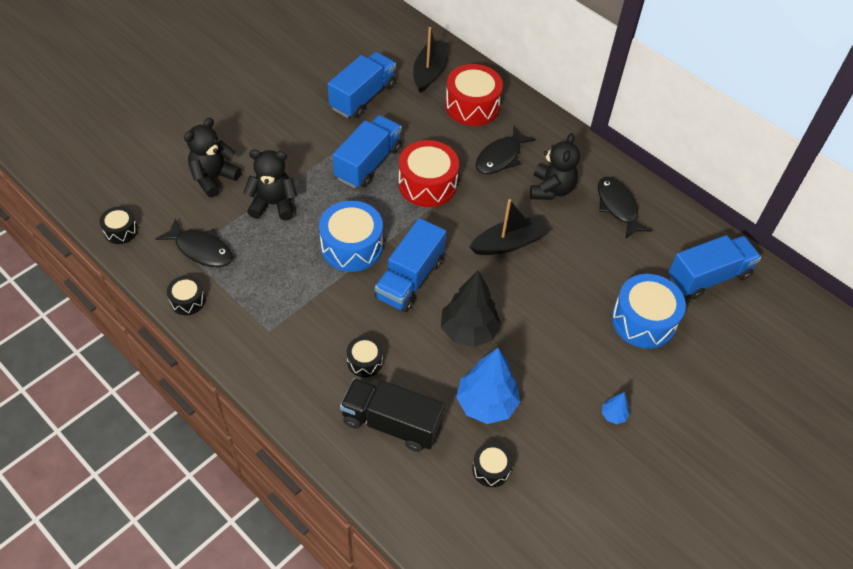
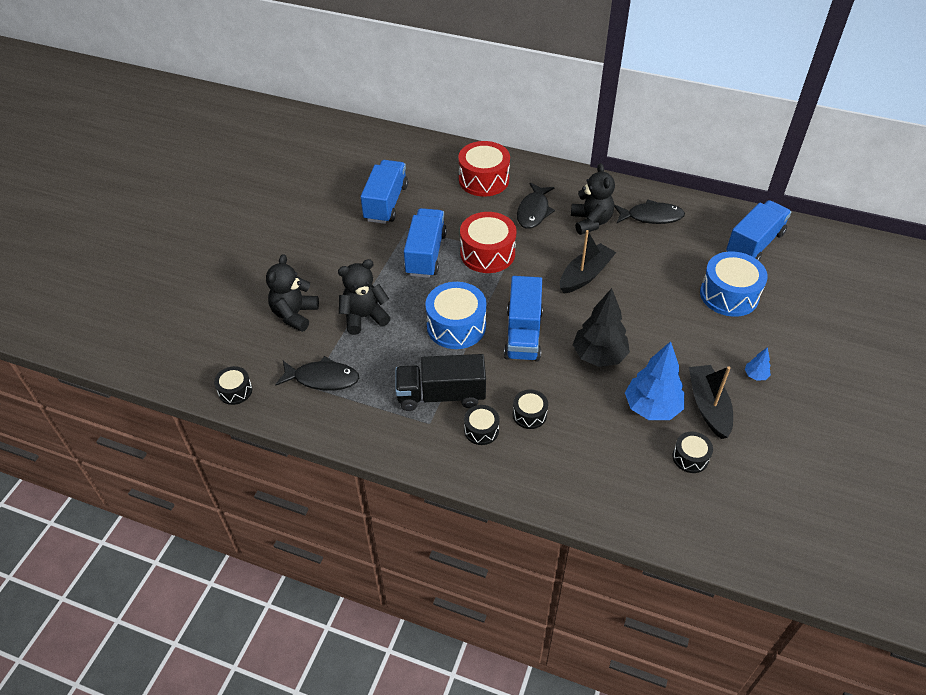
camera: 20 degrees left, 5 degrees down
black drum [167,276,205,315] -> black drum moved to [464,405,500,445]
black truck [340,378,445,452] -> black truck moved to [395,354,486,411]
black boat [413,27,448,93] -> black boat moved to [689,365,733,439]
black fish [598,177,652,239] -> black fish turned 135 degrees clockwise [614,199,685,224]

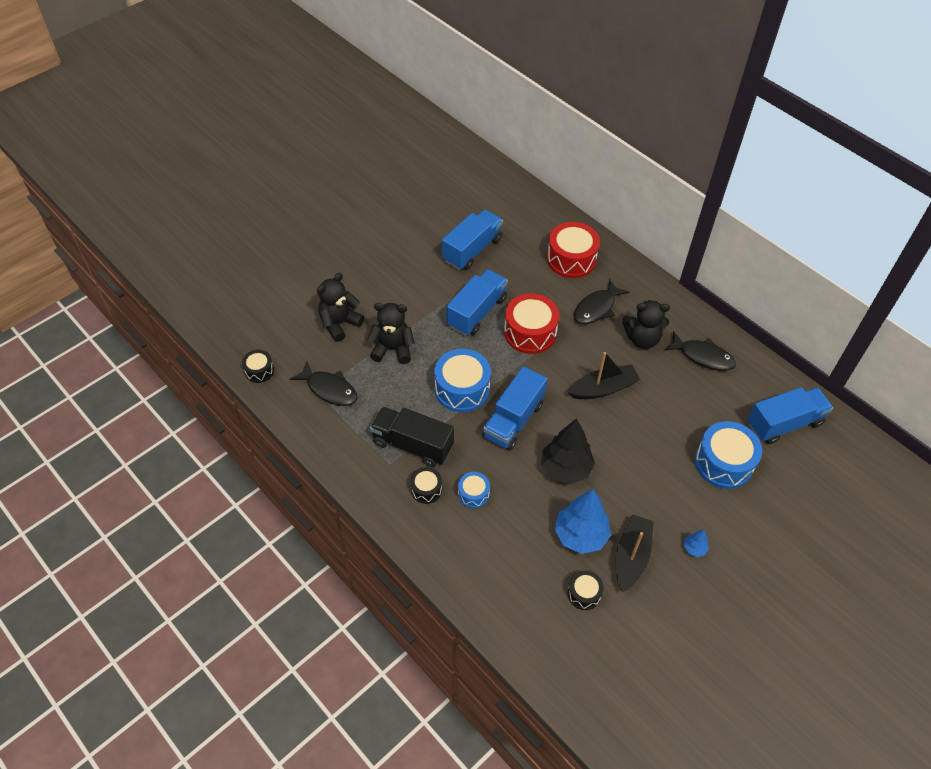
camera: 25 degrees right, 5 degrees up
black drum [513,389,548,429] -> blue drum [458,472,490,508]
black teddy bear [571,163,615,235] -> black teddy bear turned 75 degrees clockwise [622,300,670,349]

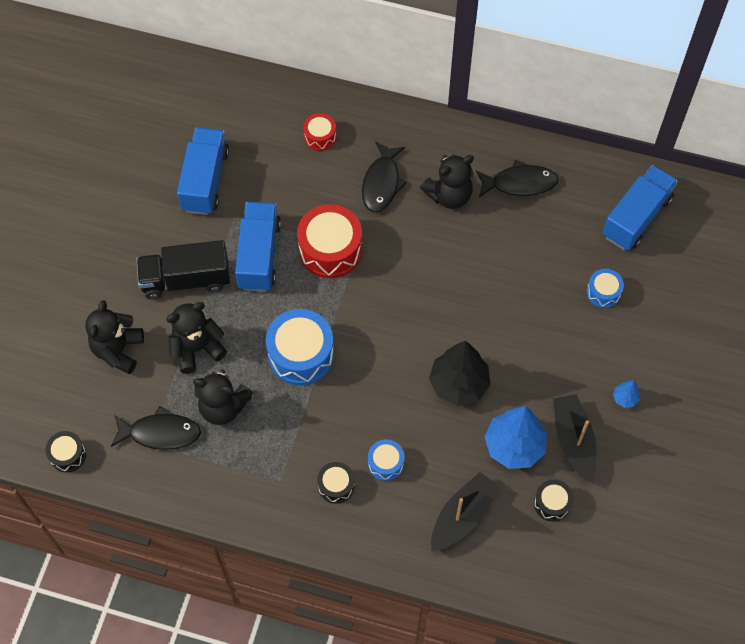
camera: 30 degrees left, 10 degrees up
black truck [370,407,454,467] -> black truck moved to [136,240,230,299]
blue truck [483,366,547,451] -> none
red drum [547,222,600,278] -> red drum [303,113,336,151], size x0.53
black boat [567,352,641,399] -> black boat moved to [431,472,500,551]
blue drum [695,421,762,489] -> blue drum [586,269,624,308], size x0.53
none -> black teddy bear [193,369,253,425]

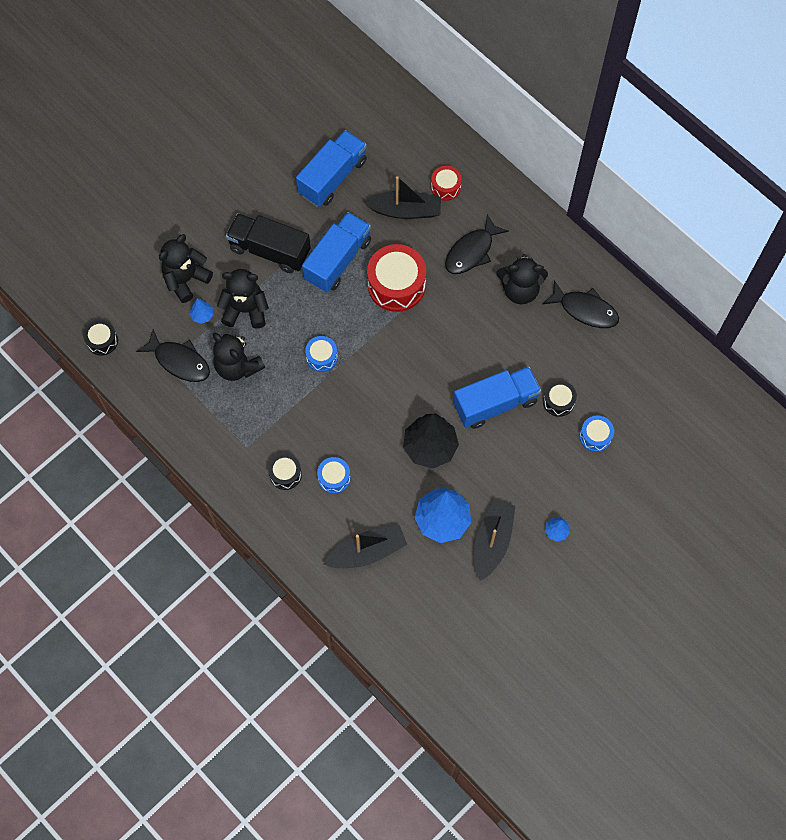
camera: 30 degrees right, 5 degrees up
blue drum [266,309,334,385] -> blue drum [305,336,338,372], size x0.53
black drum [534,480,573,521] -> black drum moved to [543,380,577,417]
blue truck [602,165,678,250] -> blue truck moved to [453,366,541,429]
none -> blue tree [190,298,213,324]
none -> black boat [363,176,441,219]

